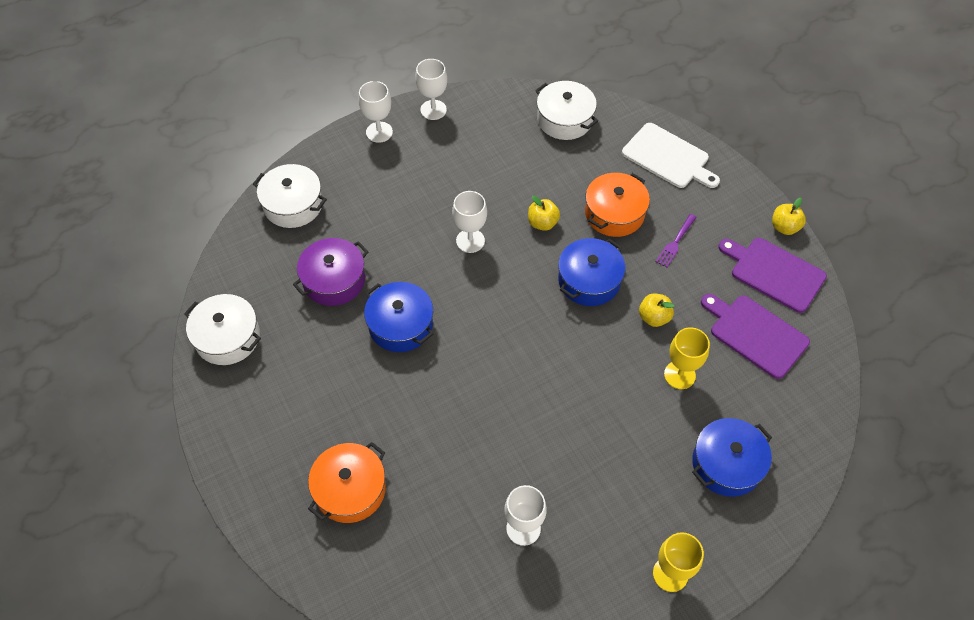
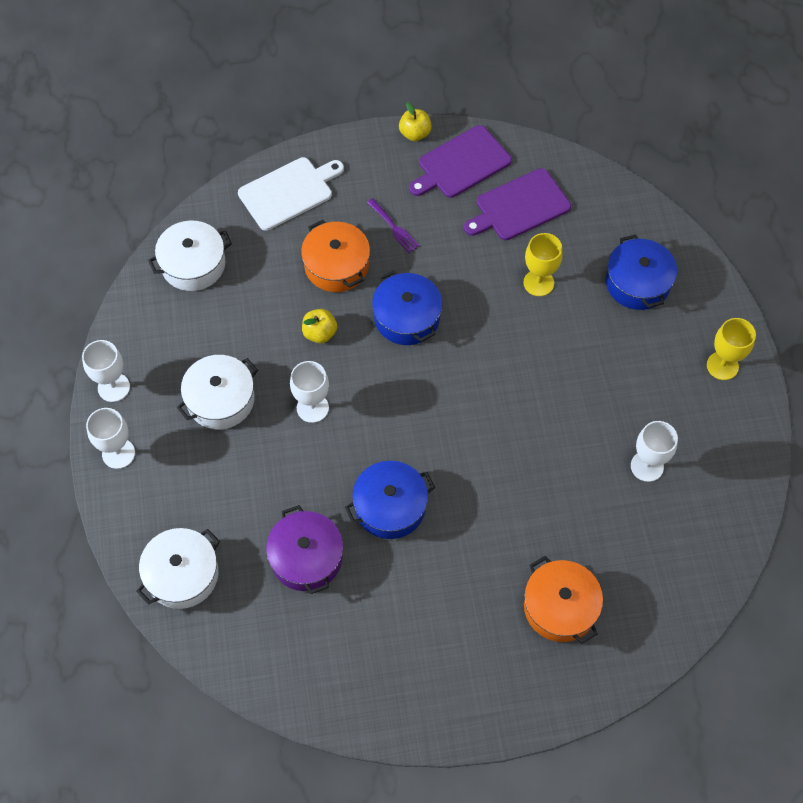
camera: 70 degrees left, 5 degrees up
white pot [184,294,261,365] -> white pot moved to [177,355,258,429]
yellow apple [639,293,675,327] -> none

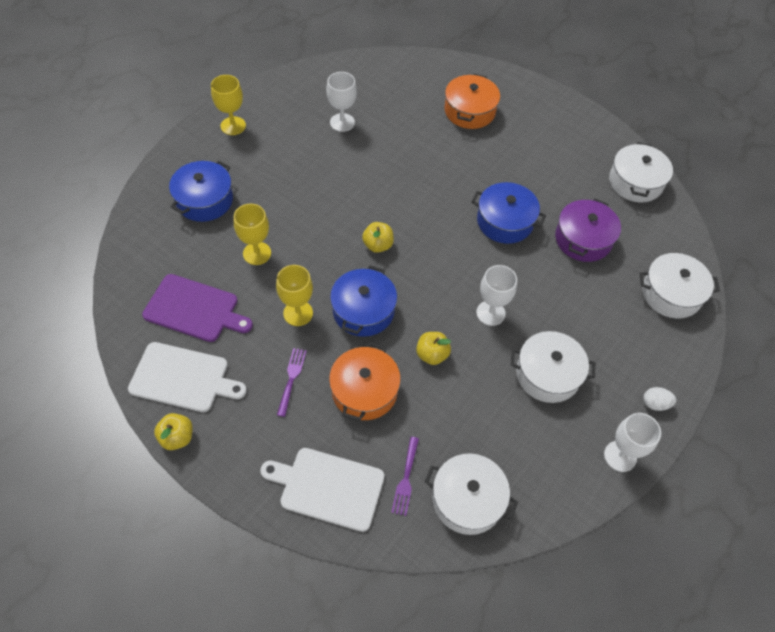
camera: 135 degrees left, 5 degrees down
white goblet [86,408,135,469] -> white egg [643,387,676,411]
purple cutting board [409,125,512,198] -> white cutting board [128,342,247,412]
none -> yellow goblet [276,265,313,326]
none -> yellow apple [362,222,394,253]
none -> purple fork [391,437,419,516]
none -> white pot [609,142,673,202]

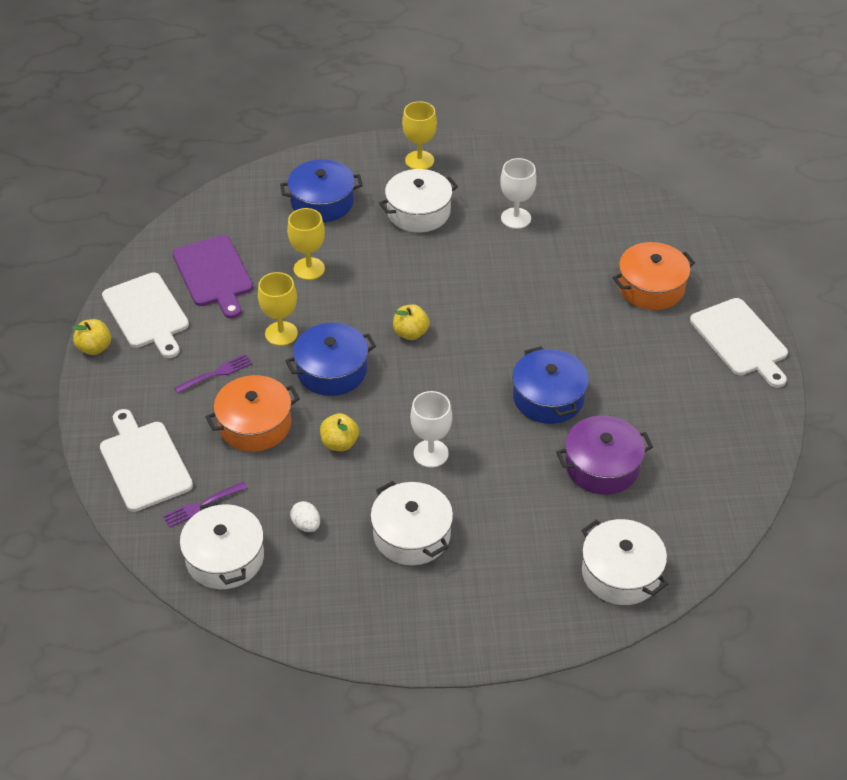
camera: 50 degrees right, 10 degrees down
white goblet [604,413,661,472] -> none
white pot [609,142,673,202] -> white pot moved to [379,169,458,232]
white egg [643,387,676,411] -> white egg moved to [290,501,320,532]
none -> white cutting board [690,298,788,388]

